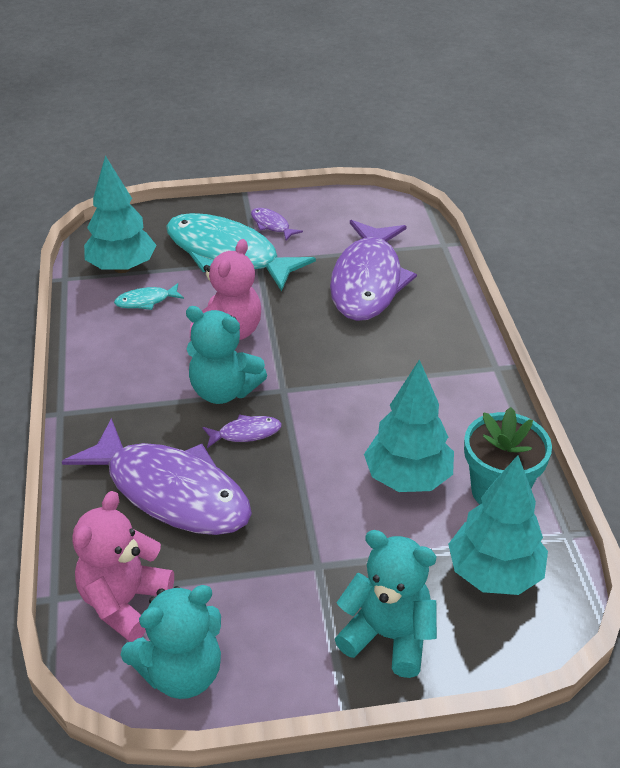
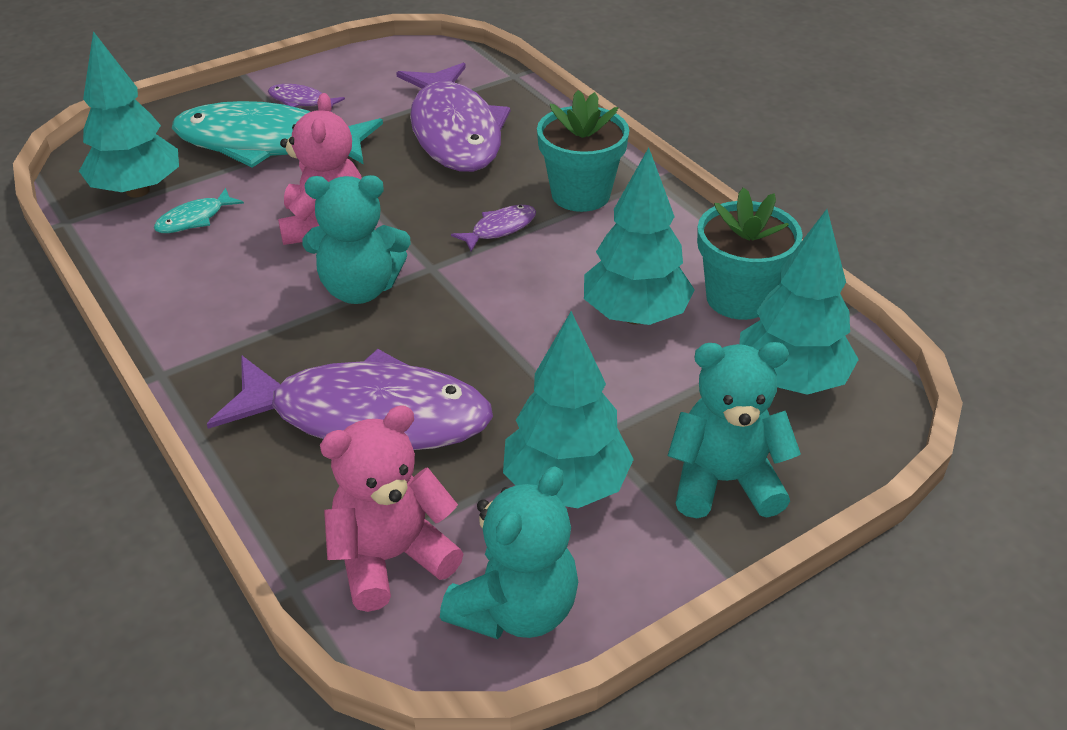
camera: 25 degrees left, 0 degrees up
pink teddy bear [73,491,174,642] -> pink teddy bear turned 60 degrees clockwise [320,405,463,612]
purple fish [202,414,282,448] -> purple fish moved to [451,205,536,251]
none -> turquoise tree [503,311,634,508]
none -> turquoise flower pot [537,90,629,212]

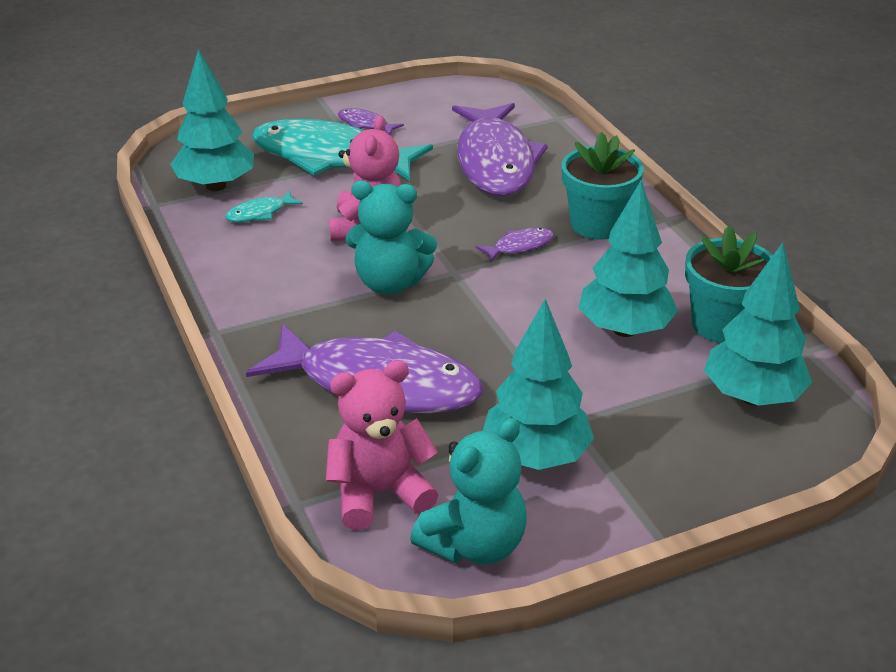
camera: 10 degrees right, 5 degrees down
turquoise teddy bear [668,342,801,518] -> none

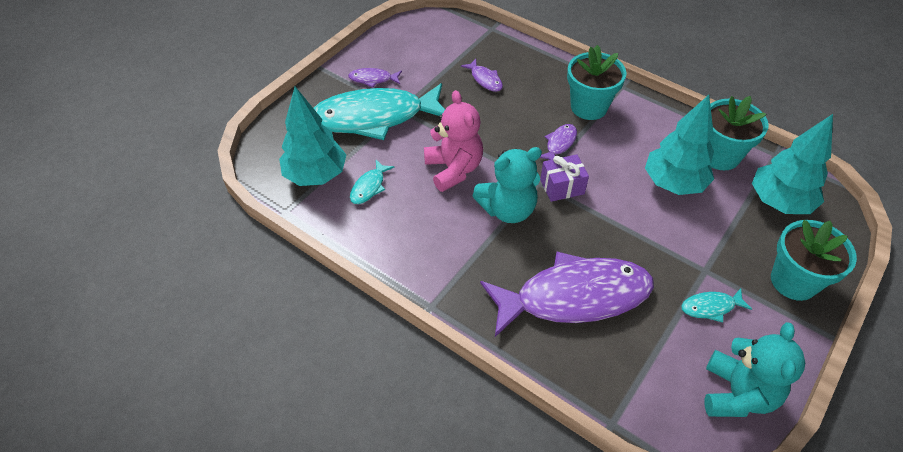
camera: 30 degrees left, 15 degrees up
pink teddy bear [326,360,438,530] -> none
purple fish [452,103,548,196] -> purple fish [461,59,503,92], size x0.40
turquoise tree [483,299,594,470] -> turquoise fish [681,288,752,322]
none -> purple gift [540,154,589,202]
none -> turquoise flower pot [771,220,857,301]

